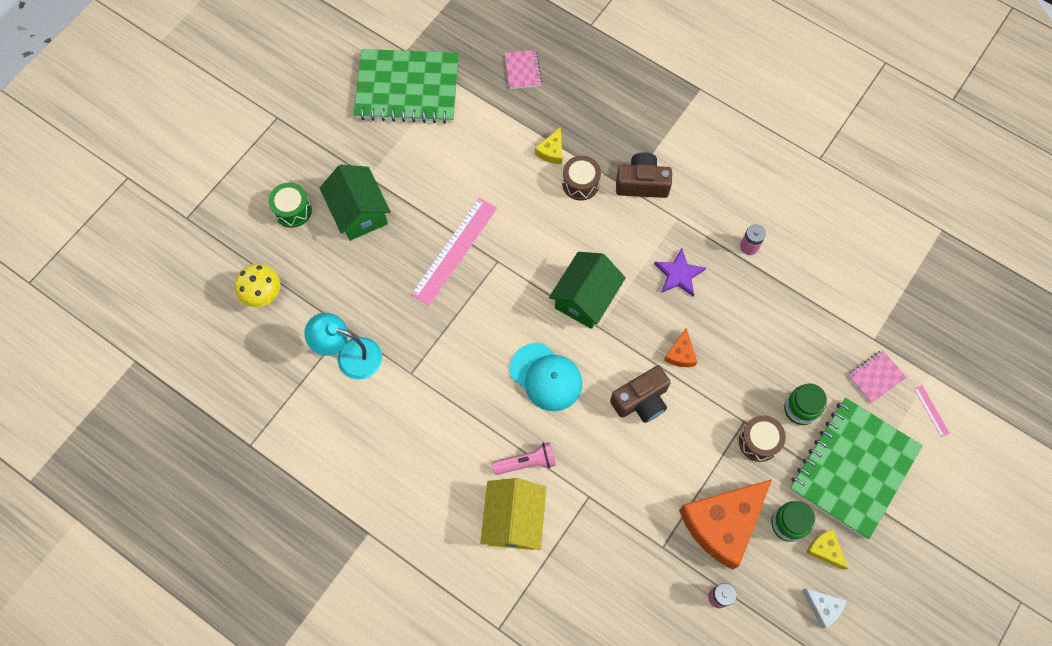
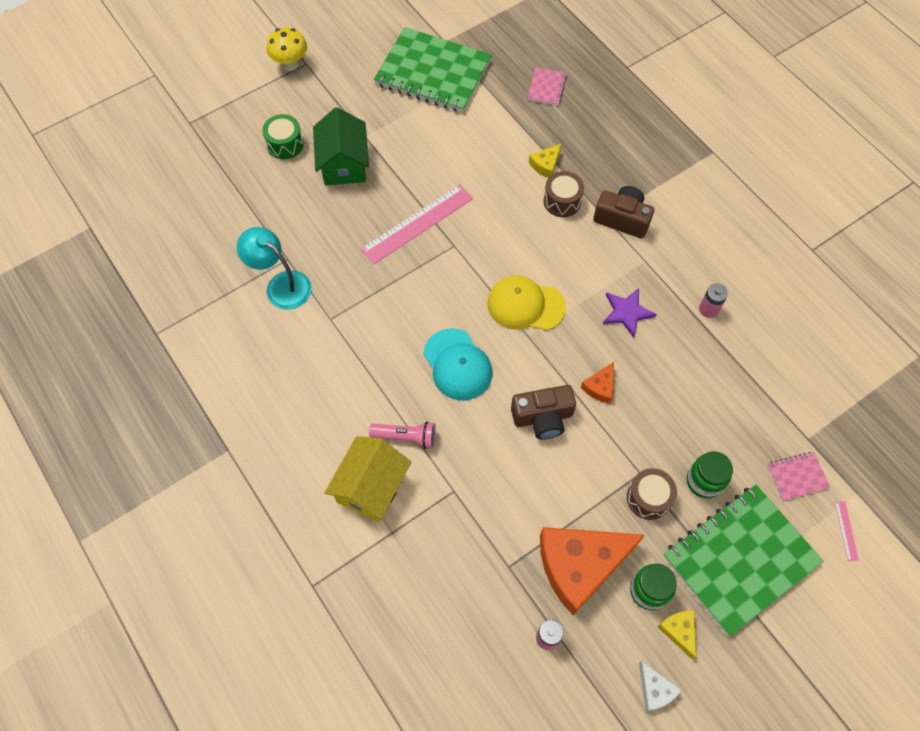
camera: 20 degrees right, 5 degrees down
yellow mushroom [235,264,280,307] -> yellow mushroom moved to [267,27,307,71]
green house [549,252,626,329] -> yellow cap [487,275,566,331]

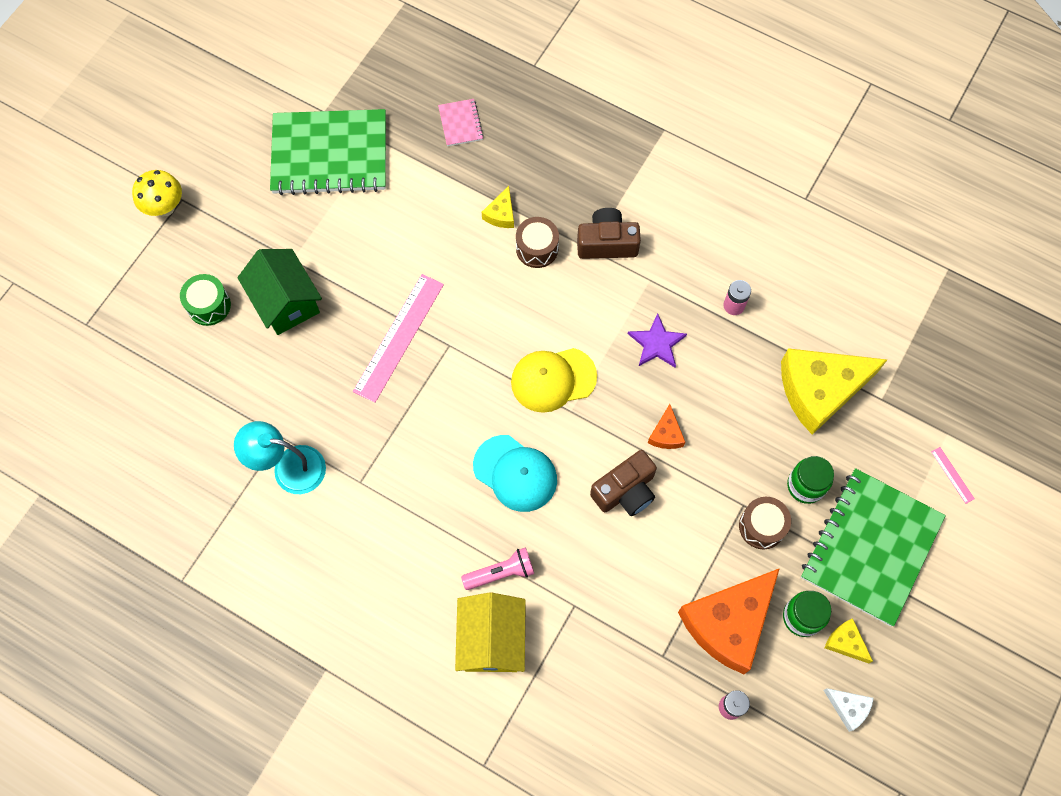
camera: 25 degrees left, 5 degrees up
pink notebook [767,452,830,501] -> none
none -> yellow cheese [781,348,887,435]

